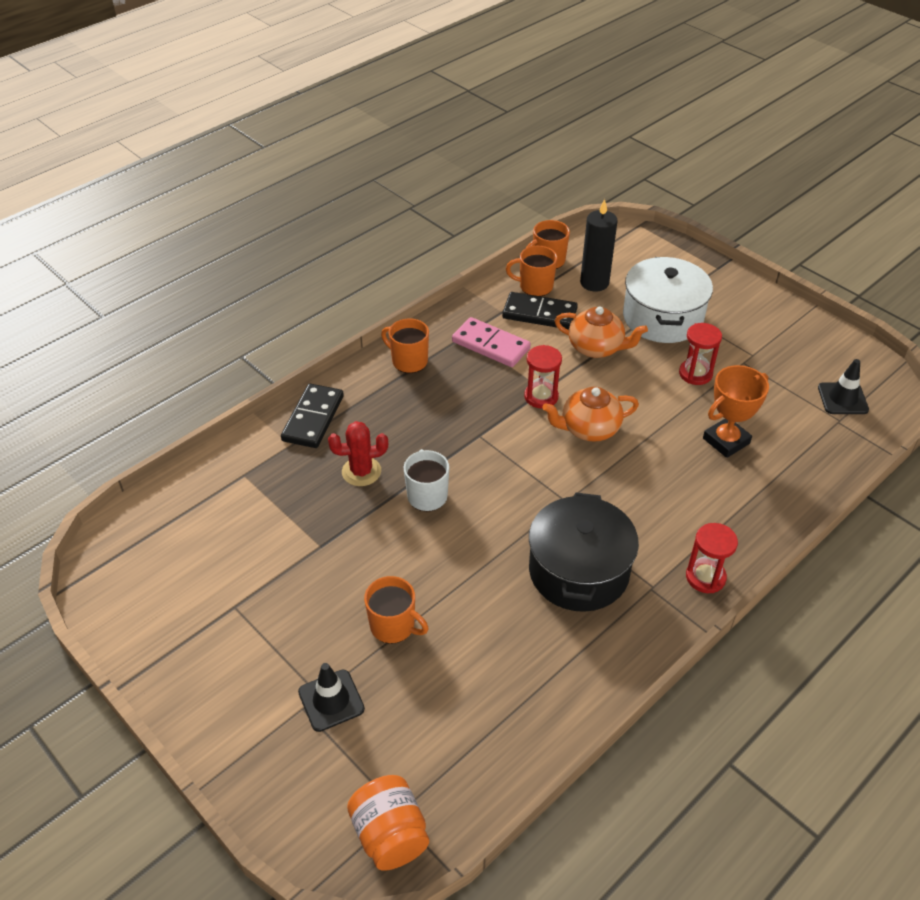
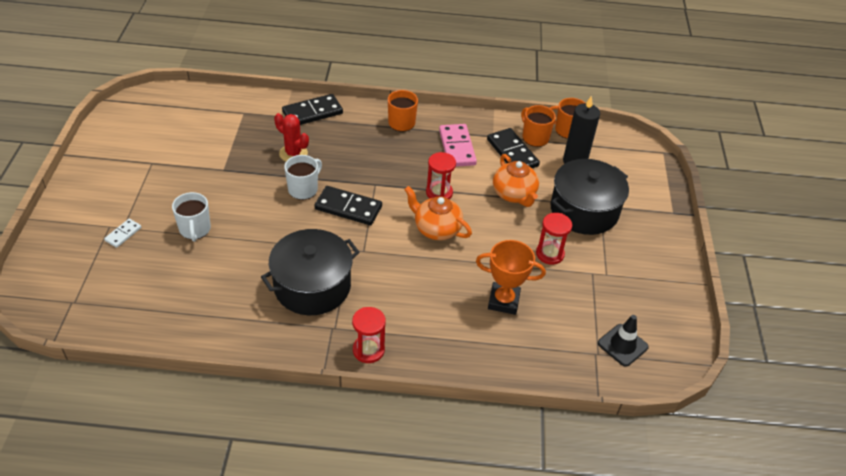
camera: 45 degrees right, 0 degrees up
black traffic cone [298,663,365,732] -> white domino [104,219,141,248]
orange jar [347,775,429,871] -> none
orange mug [364,576,428,644] -> white mug [172,192,211,242]
white pot [623,257,713,343] -> black pot [551,159,629,235]
none -> black domino [315,186,382,225]

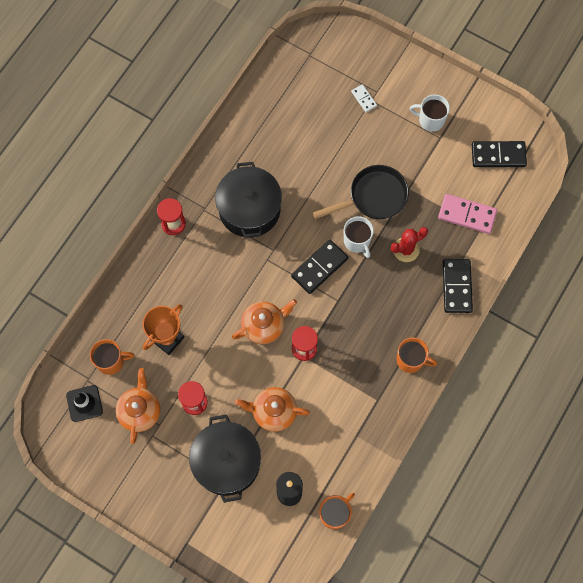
camera: 120 degrees right, 25 degrees up
white mug [172,192,211,242] -> white mug moved to [409,94,450,132]
pink domino [439,124,477,167] -> pink domino moved to [438,194,497,234]
black domino [487,128,540,168] -> black domino moved to [472,141,527,167]
orange mug [521,105,556,147] -> orange mug moved to [90,339,134,375]
none -> orange teapot [116,368,160,444]
none -> black pan [313,165,409,219]

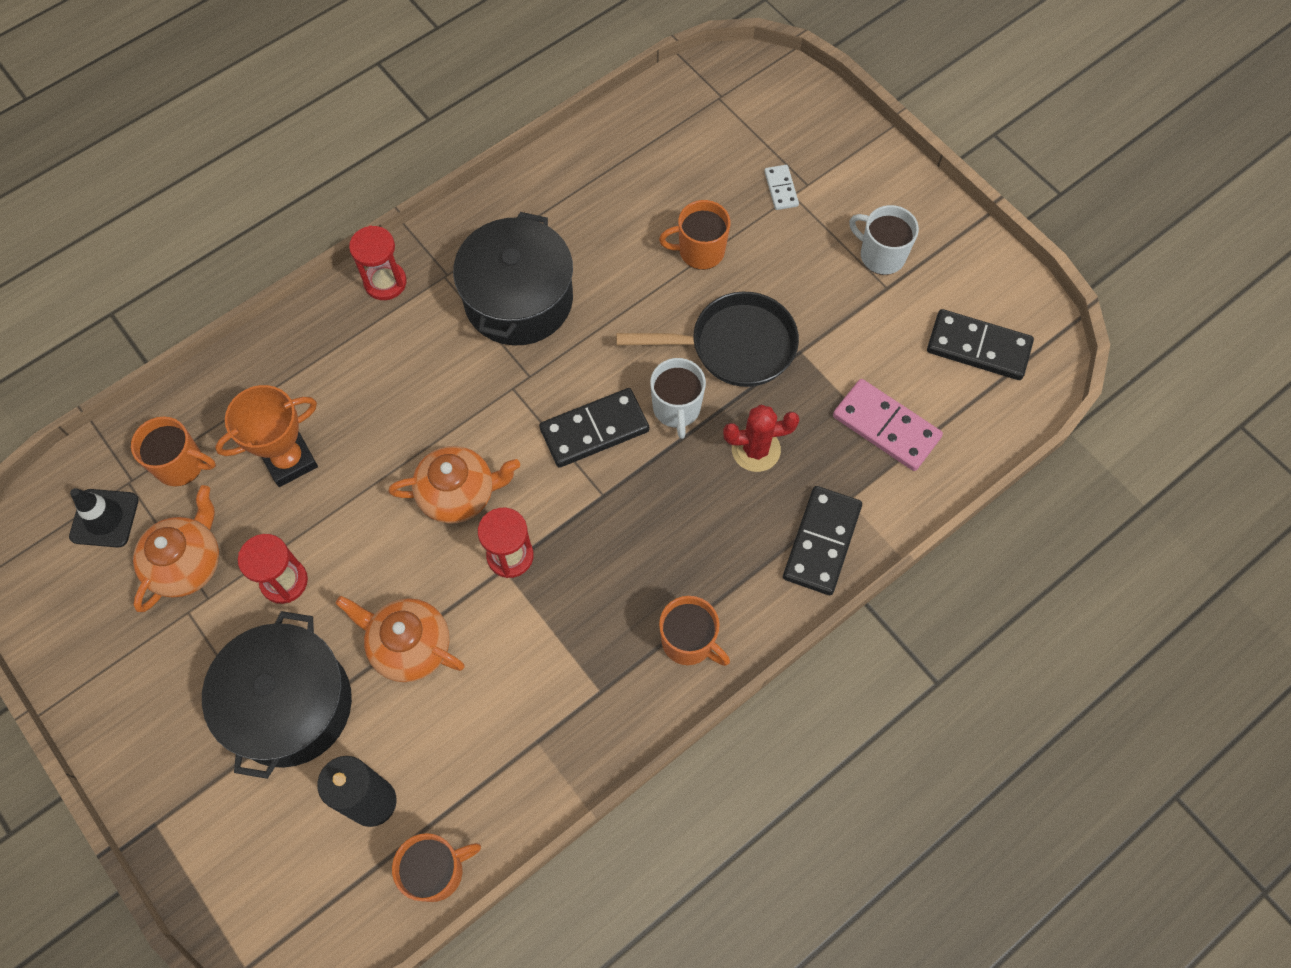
camera: 20 degrees right, 5 degrees down
none -> orange mug [659,200,731,270]

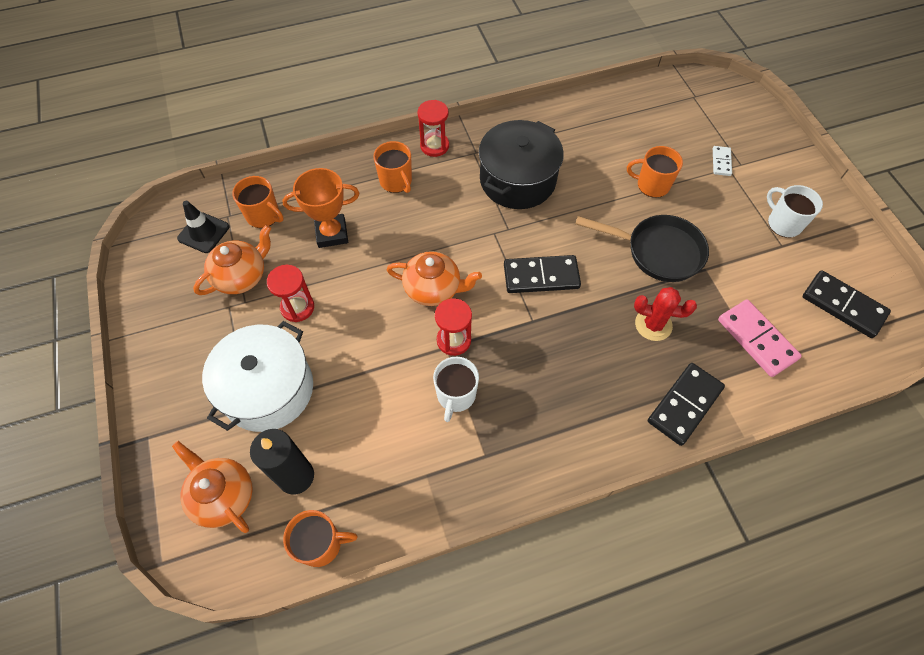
camera: 20 degrees right, 5 degrees down
black pot [202,611,352,779] -> white pot [202,321,313,432]
orange teapot [335,596,465,682] -> orange teapot moved to [172,441,253,533]
white mug [650,358,706,439] -> white mug moved to [433,357,479,422]
orange mug [659,596,730,666] -> orange mug moved to [373,141,412,193]

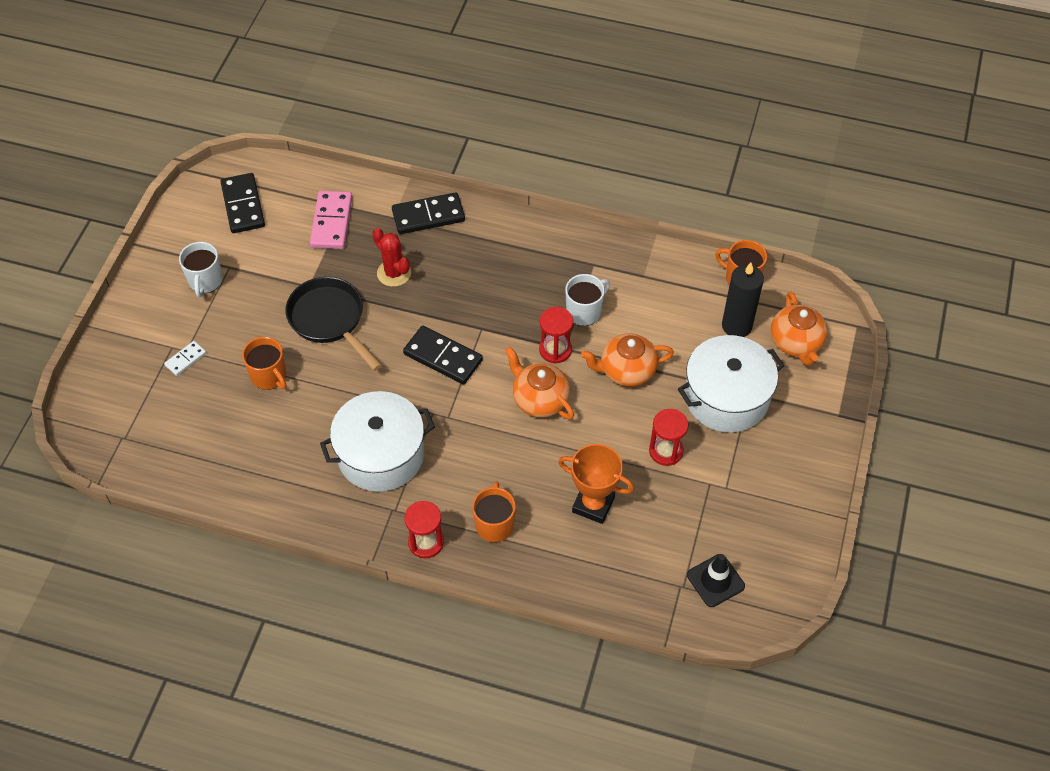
camera: 145 degrees left, 5 degrees down
orange teapot [193,225,271,295] -> orange teapot moved to [581,333,674,386]
orange mug [232,176,284,228] -> none
black pot [479,120,564,209] -> white pot [320,391,435,492]

